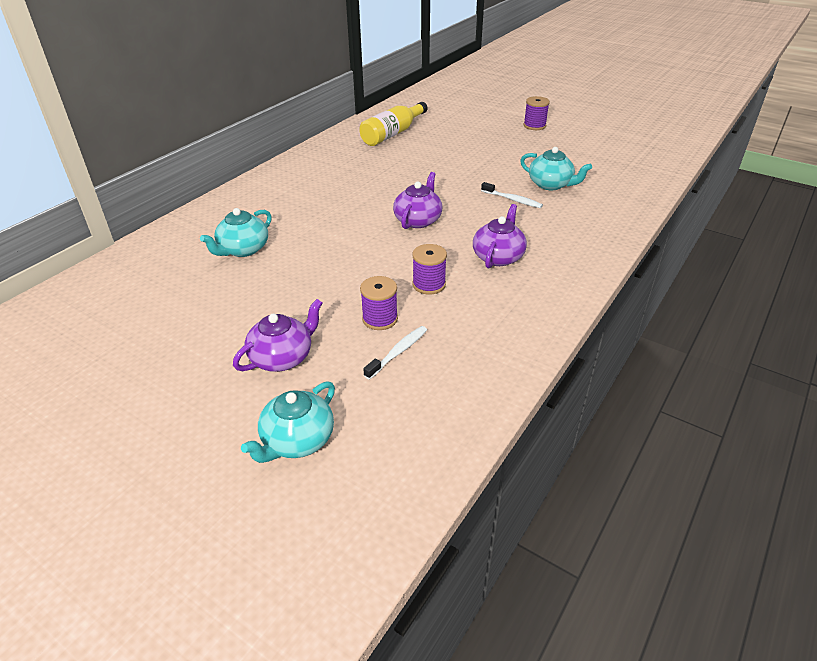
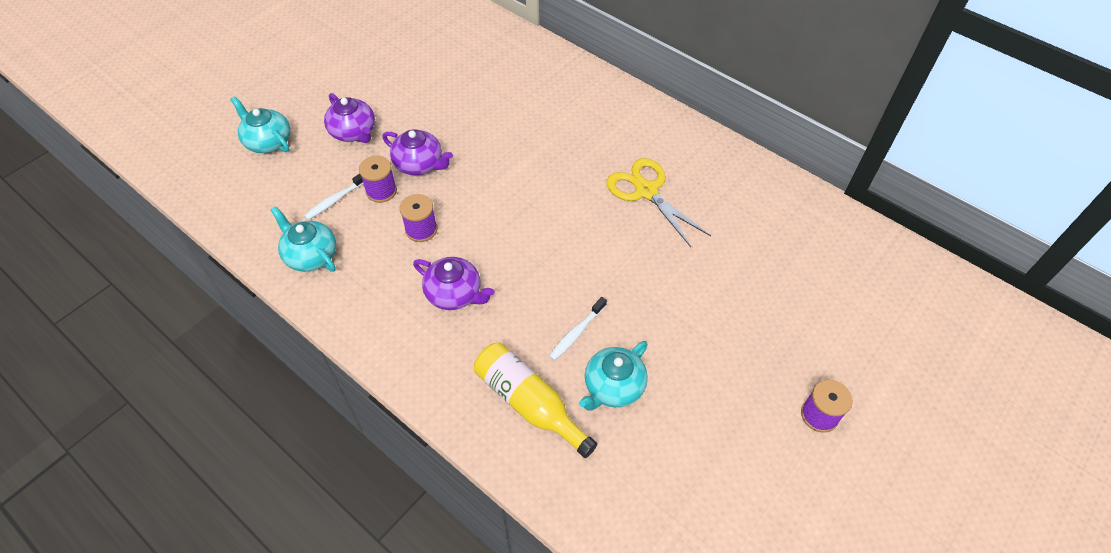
camera: 95 degrees right, 15 degrees up
turquoise teapot [200,208,272,257] -> turquoise teapot moved to [270,206,337,272]
yellow bottle [359,102,427,146] -> yellow bottle moved to [474,343,597,458]
white toothbrush [363,326,427,380] -> white toothbrush turned 90 degrees clockwise [304,174,363,220]
purple teapot [393,172,442,229] -> purple teapot moved to [382,129,453,175]
none -> yellow scissors [606,158,711,247]

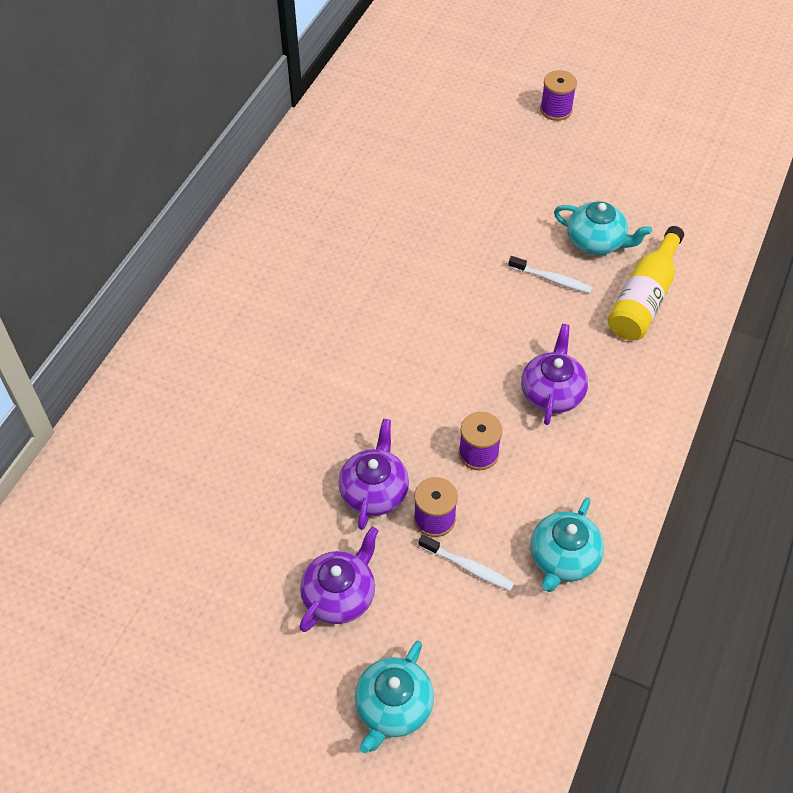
camera: 105 degrees left, 0 degrees up
yellow scissors [606,158,711,247] -> none

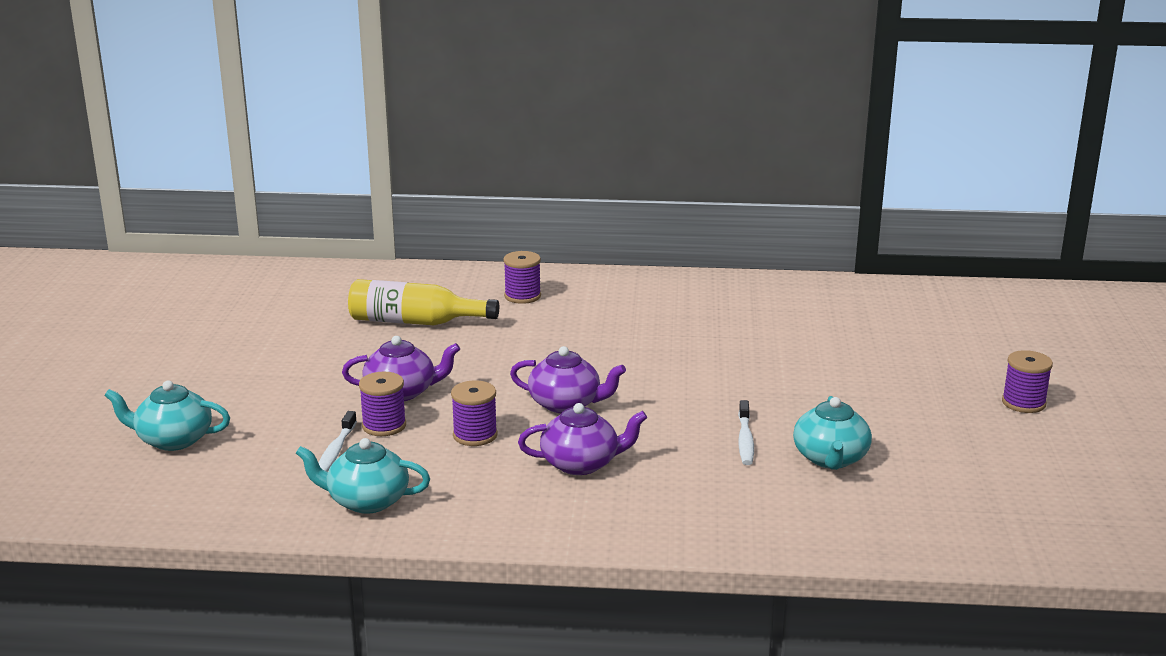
camera: 70 degrees right, 30 degrees down
purple teapot [299,527,379,632] -> purple teapot moved to [510,346,626,413]
yellow bottle [607,226,684,340] -> yellow bottle moved to [348,279,499,325]
none -> purple spool [503,251,541,304]

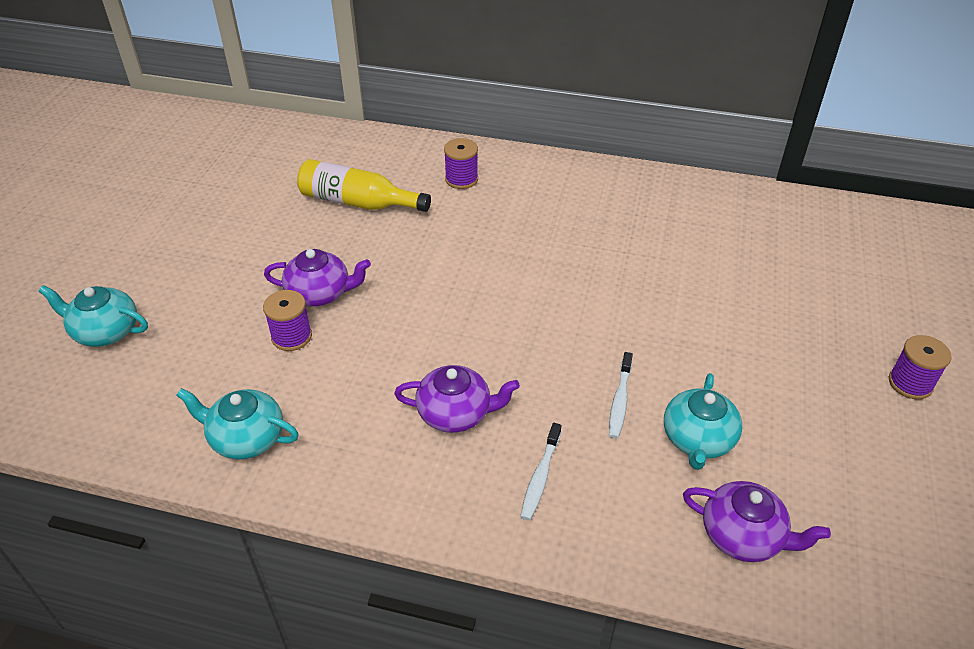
camera: 10 degrees right, 20 degrees up
white toothbrush [319,411,357,472] -> white toothbrush moved to [520,423,561,521]
purple spool [451,380,498,446] -> none
purple teapot [510,346,626,413] -> purple teapot moved to [683,481,831,562]

